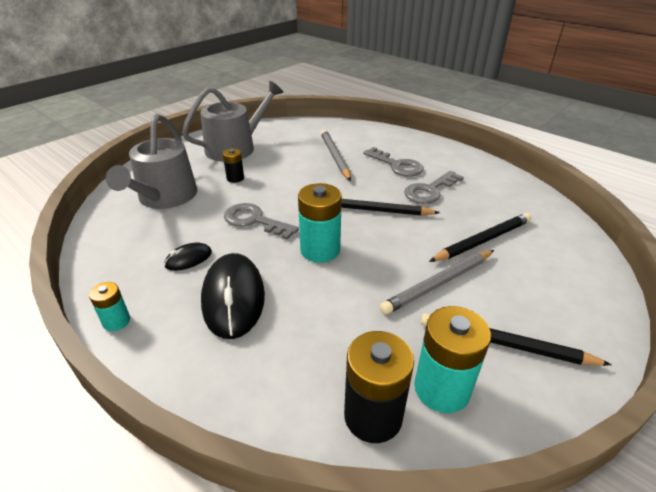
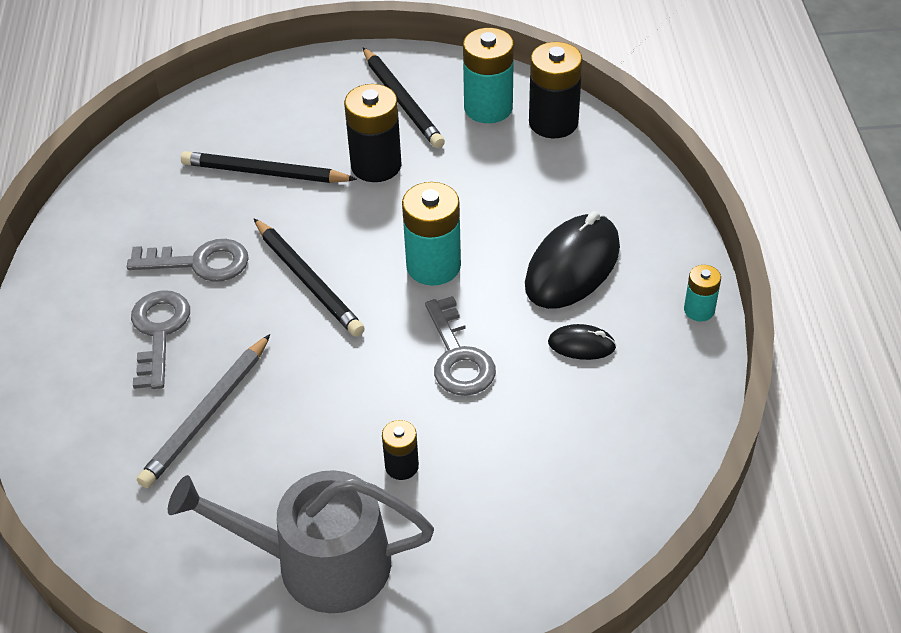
camera: 135 degrees left, 10 degrees up
grey watering can [106,114,197,209] -> none
grey pencil [379,250,494,315] -> black battery [344,84,402,182]

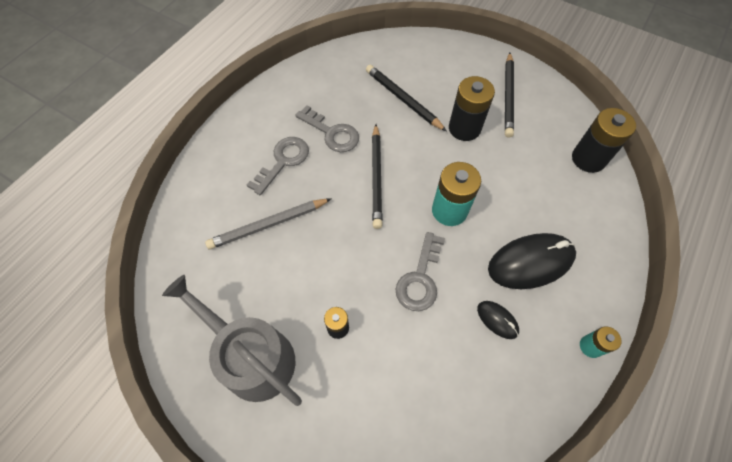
camera: 35 degrees right, 15 degrees up
turquoise battery [463,28,514,123] -> none

